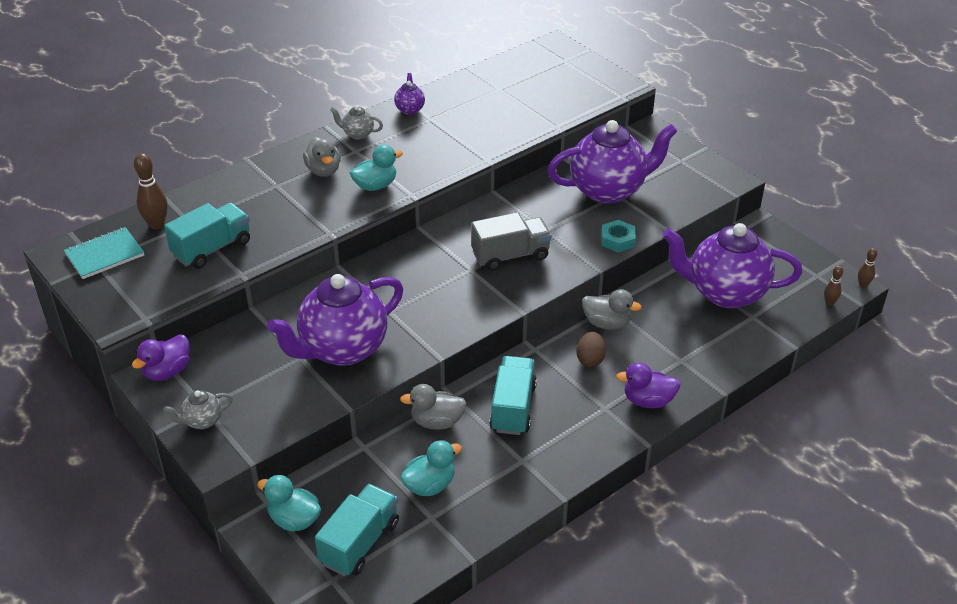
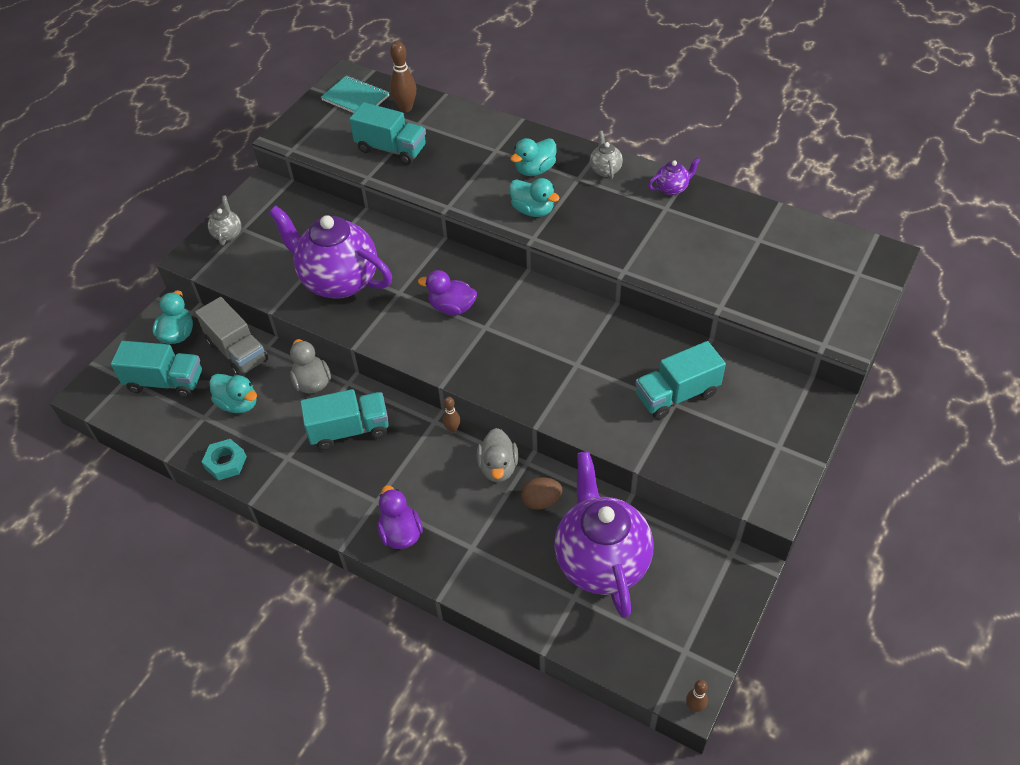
camera: 70 degrees right, 10 degrees up
purple duck [132,335,190,381] -> purple duck moved to [418,270,477,315]
grey teapot [163,390,233,429] -> grey teapot turned 45 degrees clockwise [208,196,241,245]
grey duck [303,137,340,177] -> turquoise duck [510,138,557,176]
grey truck [471,212,552,271] -> grey truck moved to [195,297,268,376]
purple teapot [548,120,677,204] -> turquoise truck [635,341,726,419]
brown egg [577,332,606,367] -> brown egg moved to [521,477,562,510]
turquoise nut [601,220,636,253] -> turquoise nut moved to [202,439,247,480]
brown bowling pin [824,266,843,306] -> brown bowling pin moved to [443,397,460,433]

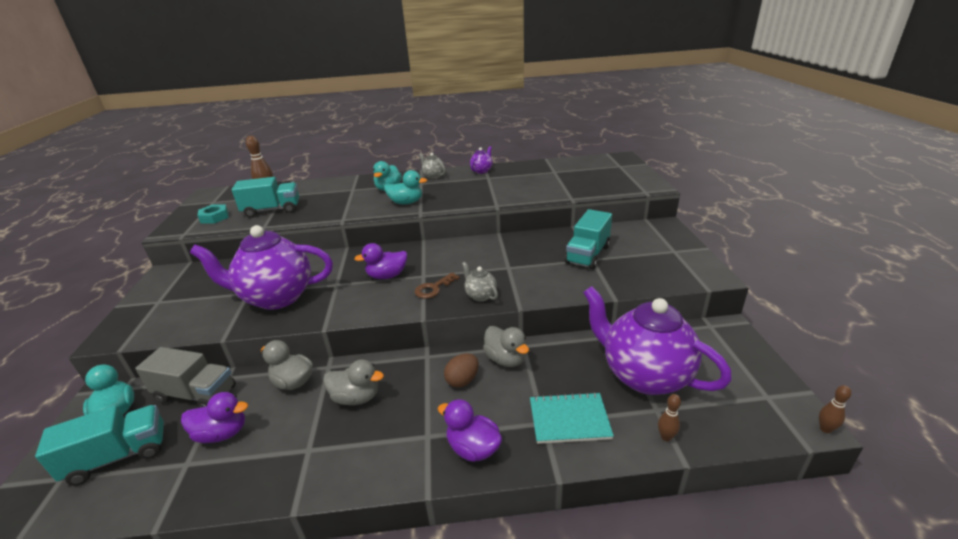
camera: 35 degrees left, 20 degrees down
turquoise nut [202,439,247,480] -> turquoise nut moved to [197,204,229,224]
grey teapot [208,196,241,245] -> grey teapot moved to [462,262,498,302]
turquoise duck [209,374,257,413] -> purple duck [181,392,248,443]
turquoise truck [300,389,389,450] -> grey duck [323,359,384,405]
turquoise notebook [321,75,389,113] -> turquoise notebook moved to [530,392,614,444]
brown bowling pin [443,397,460,433] -> brown bowling pin moved to [658,394,681,441]
brown egg [521,477,562,510] -> brown egg moved to [444,353,479,388]
none -> brown key [415,273,460,299]

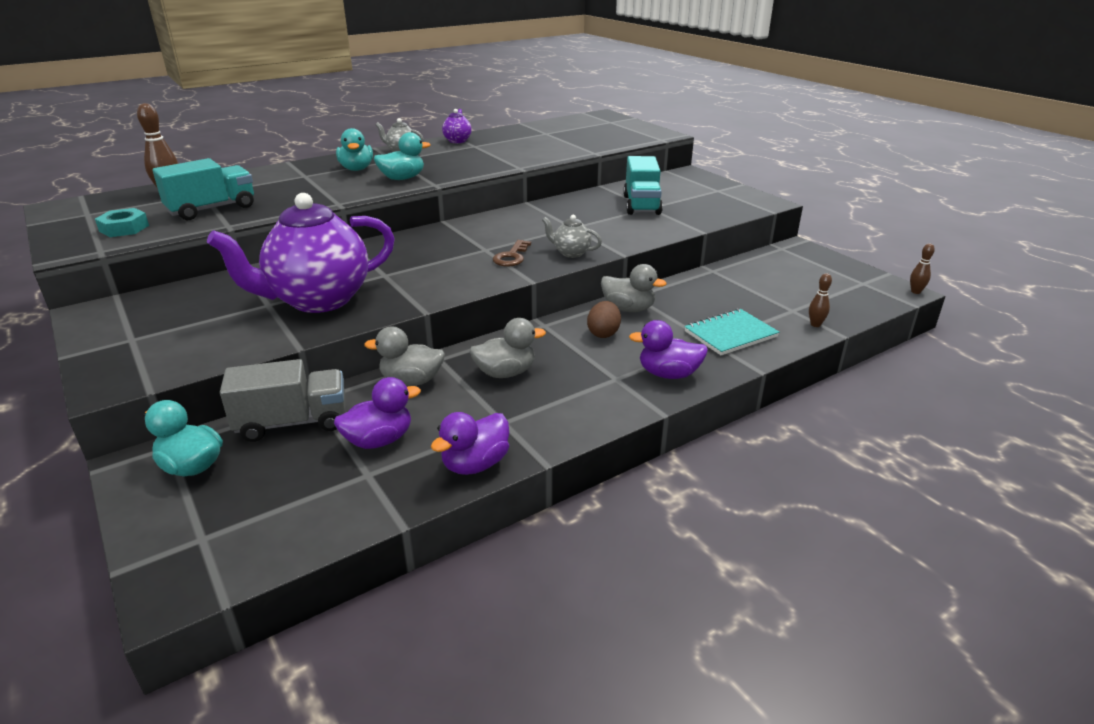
camera: 30 degrees left, 0 degrees up
turquoise truck [35,405,164,486] -> none
purple duck [354,243,407,279] -> purple duck moved to [431,412,509,475]
purple teapot [583,286,732,395] -> none

